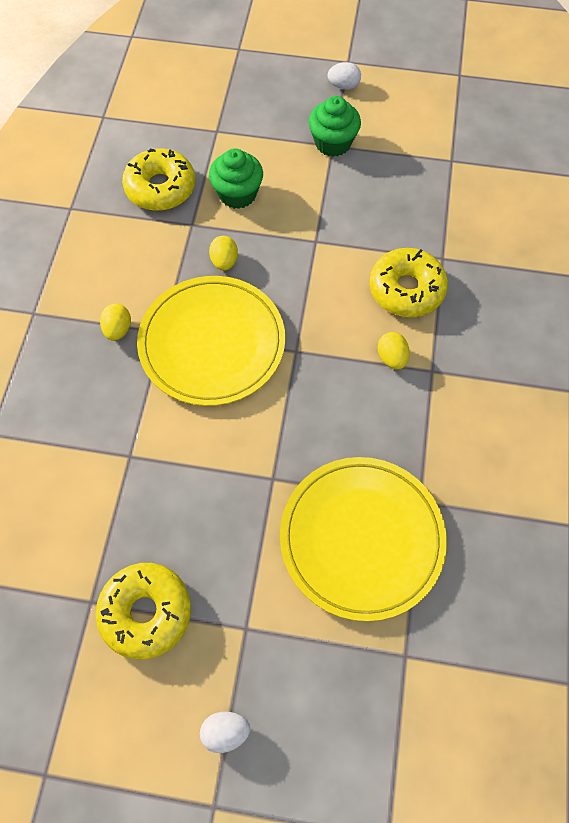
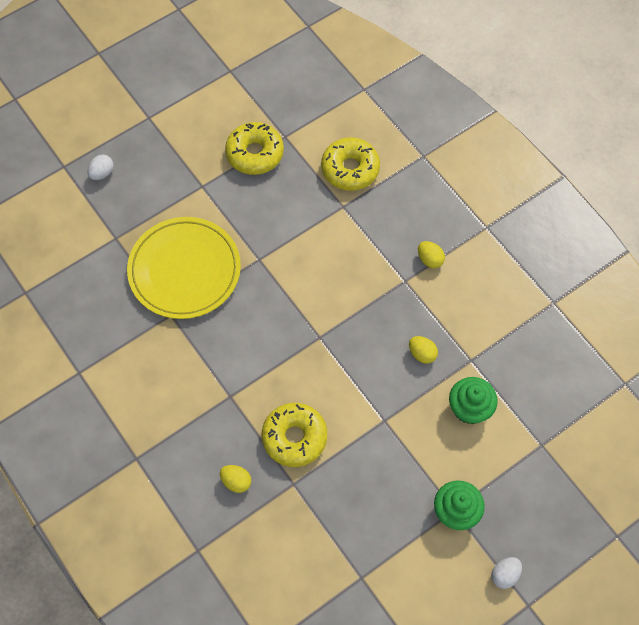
camera: 135 degrees right, 0 degrees up
yellow donut [122,148,195,211] -> yellow donut moved to [321,137,380,191]
yellow plate [137,276,285,406] -> none
white egg [200,712,250,753] -> white egg moved to [88,155,114,180]
yellow egg [378,332,410,370] -> yellow egg moved to [220,465,251,493]

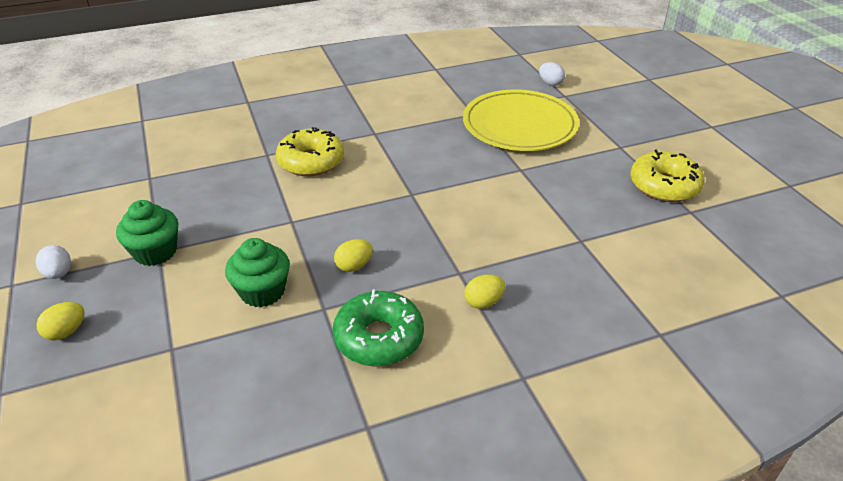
camera: 105 degrees right, 25 degrees down
white egg [88,155,114,180] -> white egg moved to [539,62,565,86]
yellow egg [220,465,251,493] -> yellow egg moved to [36,302,84,340]
yellow donut [321,137,380,191] -> none
none -> green donut [333,289,424,366]

